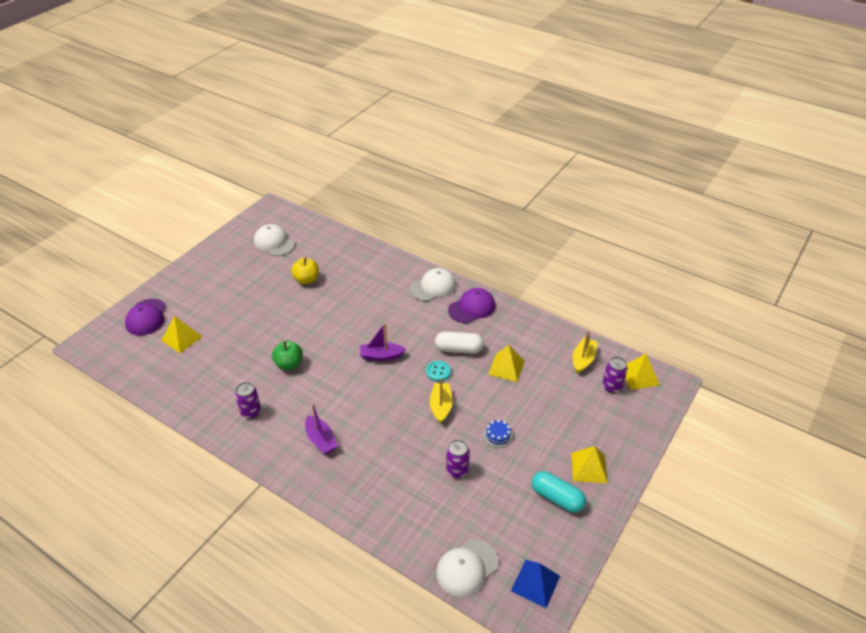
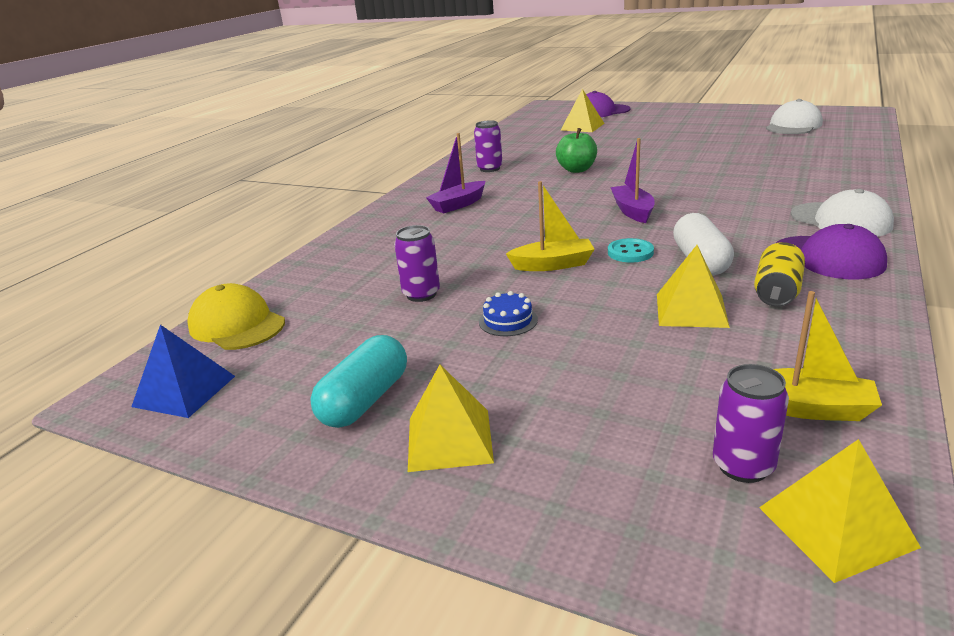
camera: 85 degrees right, 15 degrees down
yellow apple [291,258,319,284] -> none
white cap [436,539,499,597] -> yellow cap [187,283,285,350]
none -> yellow can [754,242,805,307]

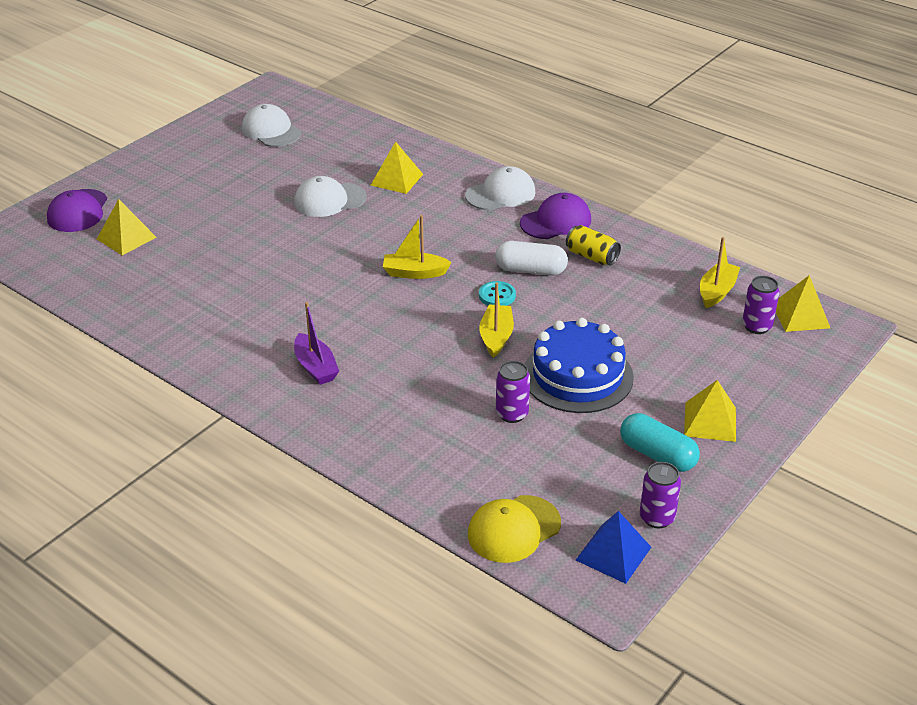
camera: 80 degrees left, 10 degrees up
purple can [474,120,502,172] -> purple can moved to [640,462,681,528]
blue cake [479,291,538,336] -> blue cake [525,318,634,413], size x2.47
green apple [556,128,597,173] -> none
purple boat [610,138,655,223] -> yellow boat [383,215,452,279]
yellow pyramid [657,245,730,328] -> yellow pyramid moved to [371,141,423,194]
none -> white cap [294,176,367,217]

